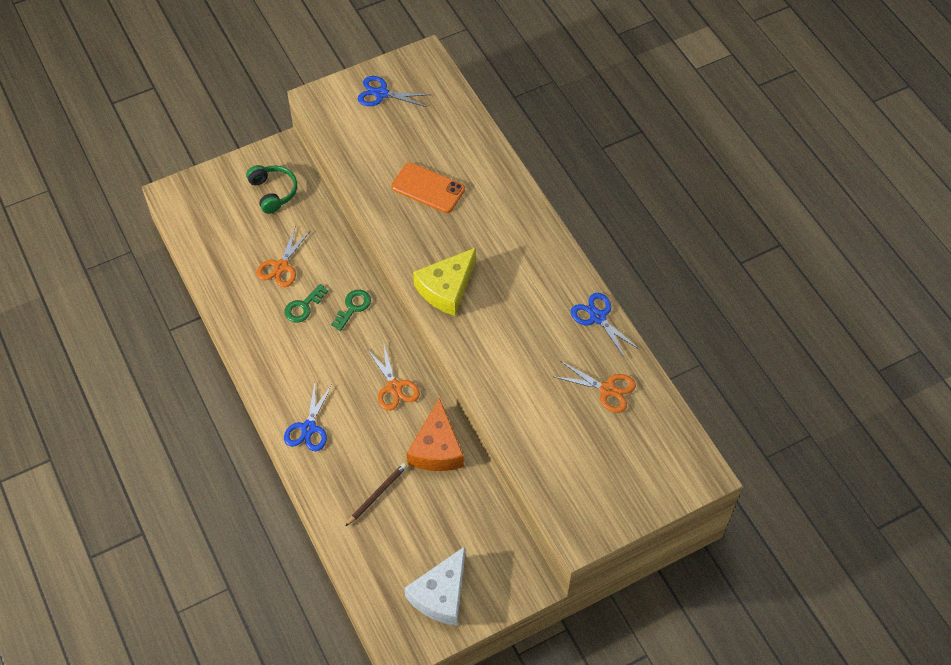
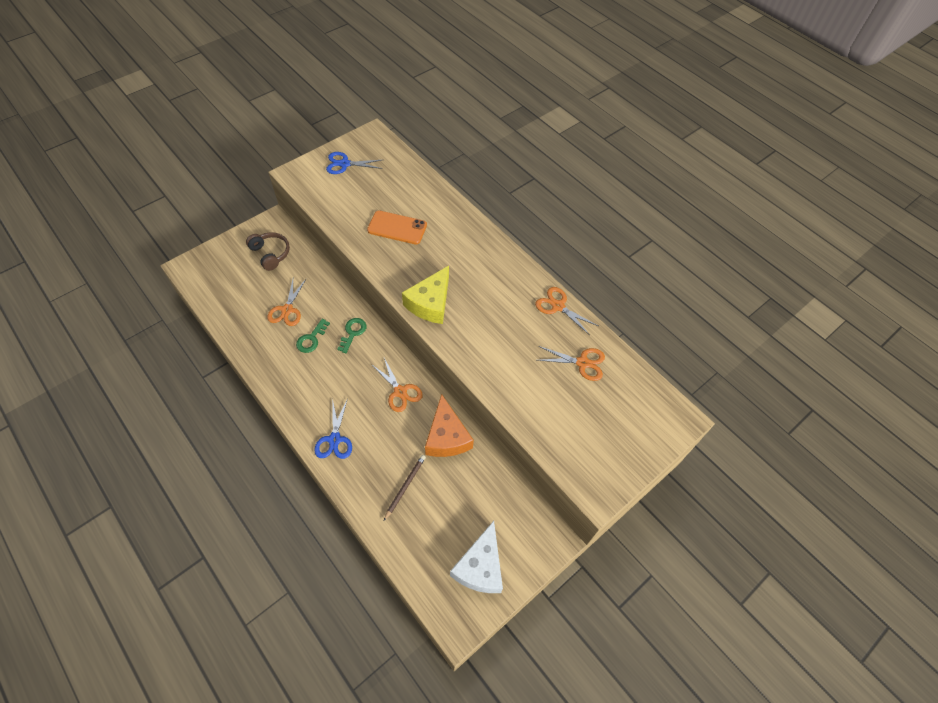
camera: 15 degrees left, 0 degrees up
green headphones [246,165,297,214] -> brown headphones [246,232,290,271]
blue scissors [571,293,639,358] -> orange scissors [535,287,598,334]

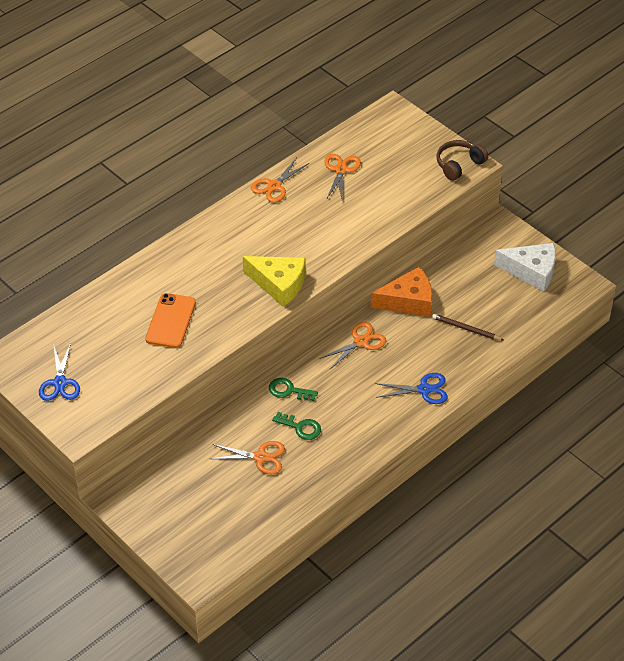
camera: 90 degrees left, 10 degrees down
brown headphones [246,232,290,271] -> brown headphones moved to [436,140,488,181]

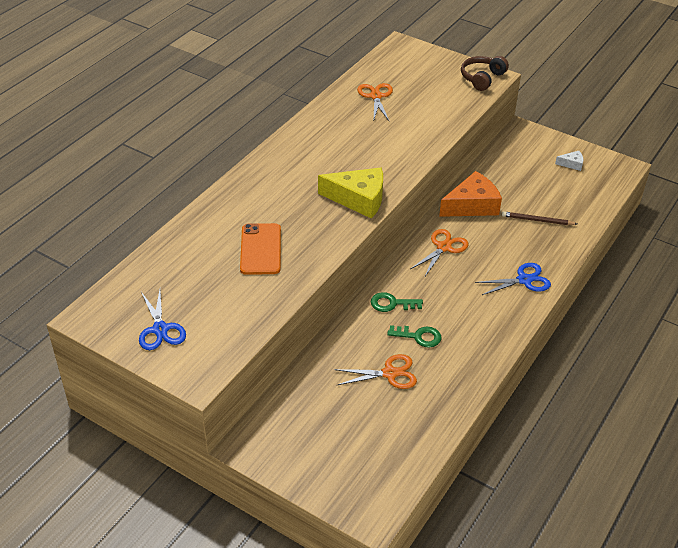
camera: 15 degrees left, 5 degrees down
orange scissors [251,157,309,203] -> none
white cheese [494,243,556,292] -> white cheese [555,151,583,171], size x0.46

